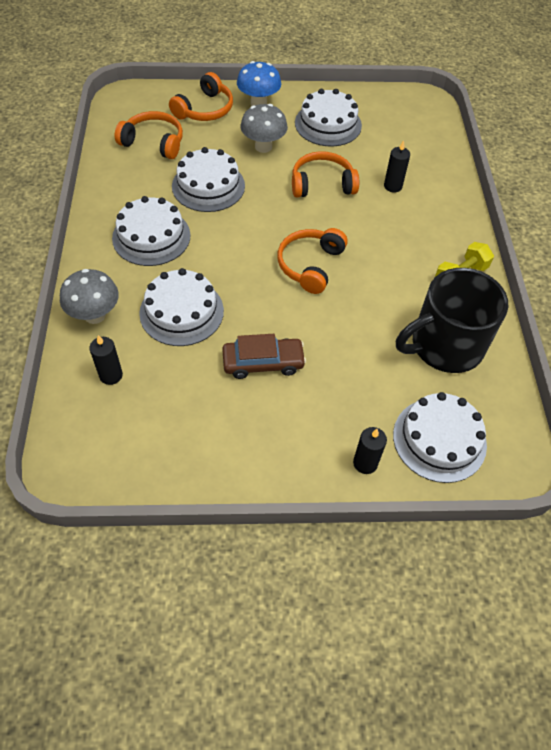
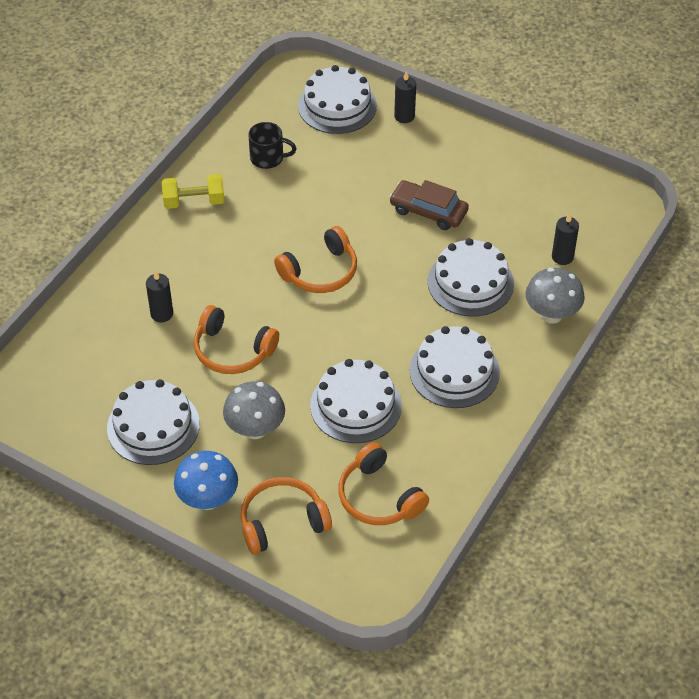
camera: 145 degrees left, 5 degrees down
black mug [396,268,508,373] -> black mug [248,122,297,169], size x0.48

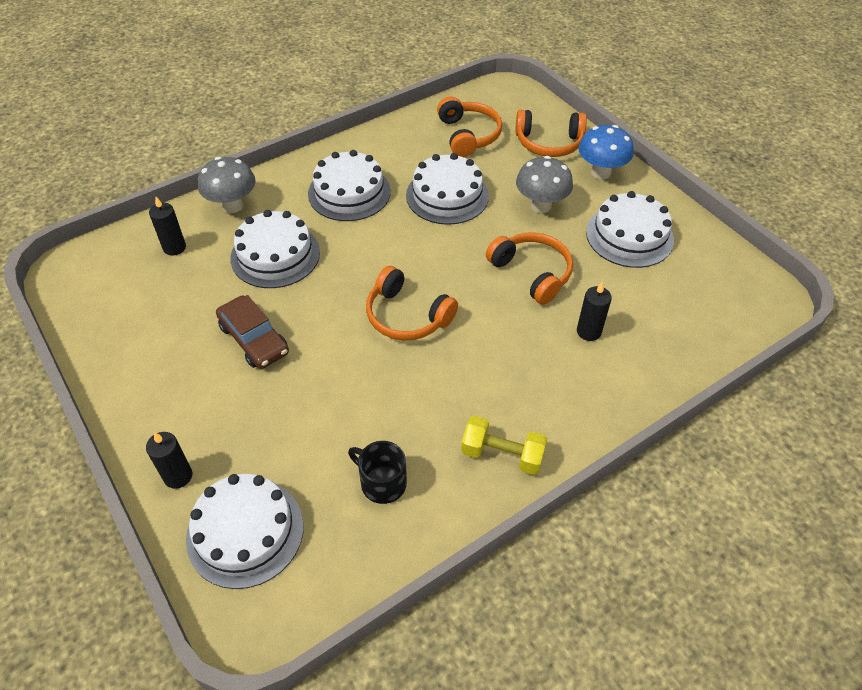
camera: 155 degrees left, 0 degrees up
orange headphones [274,226,357,293] -> orange headphones turned 135 degrees counterclockwise [366,266,458,340]

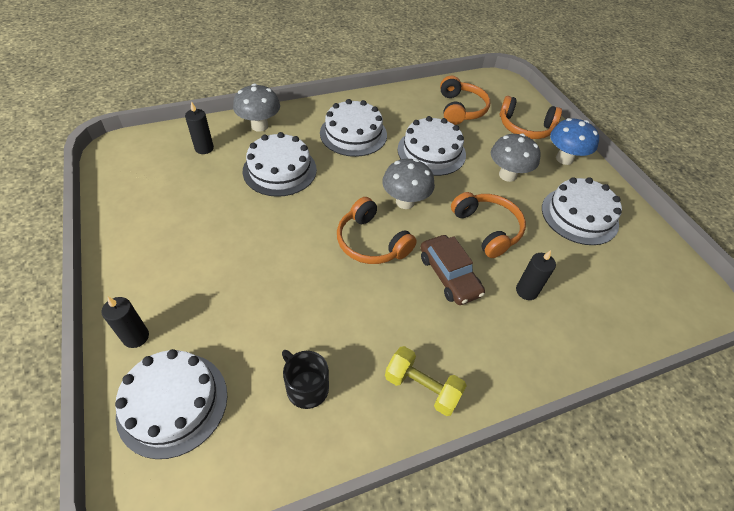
camera: 10 degrees right, 0 degrees up
brown car [216,295,289,369] -> brown car moved to [420,235,485,305]
none -> grey mushroom [382,159,435,209]

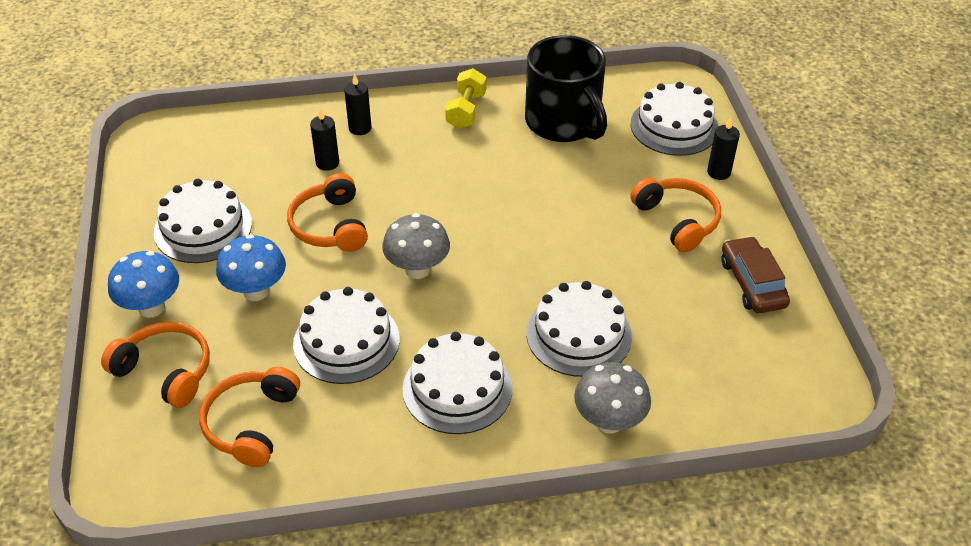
camera: 165 degrees left, 5 degrees down
black candle [185,101,214,154] -> black candle moved to [344,73,371,135]
black mug [282,350,329,409] -> black mug [525,35,607,142], size x2.08
orange headphones [337,197,417,264] -> orange headphones moved to [630,178,721,252]
yellow dumbbell [385,346,467,416] -> yellow dumbbell turned 60 degrees clockwise [445,68,486,129]
brown car [420,235,485,305] -> brown car moved to [721,236,790,313]
grey mushroom [491,134,541,182] -> blue mushroom [216,234,286,301]

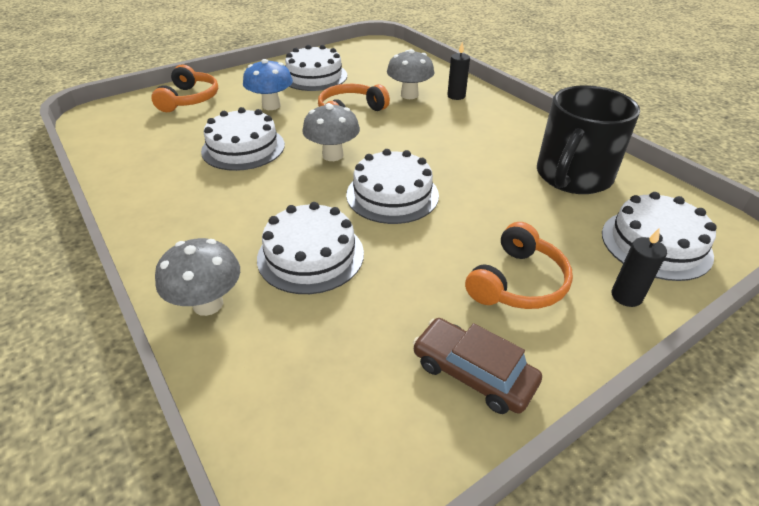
camera: 65 degrees right, 5 degrees down
blue mushroom [108,251,179,318] -> none
orange headphones [199,367,300,467] -> none
black candle [310,108,339,171] -> grey mushroom [387,49,434,99]
white cake [402,332,513,434] -> white cake moved to [346,149,439,224]
yellow dumbbell [445,68,486,129] -> none
brown car [721,236,790,313] -> brown car turned 105 degrees counterclockwise [413,318,542,414]

